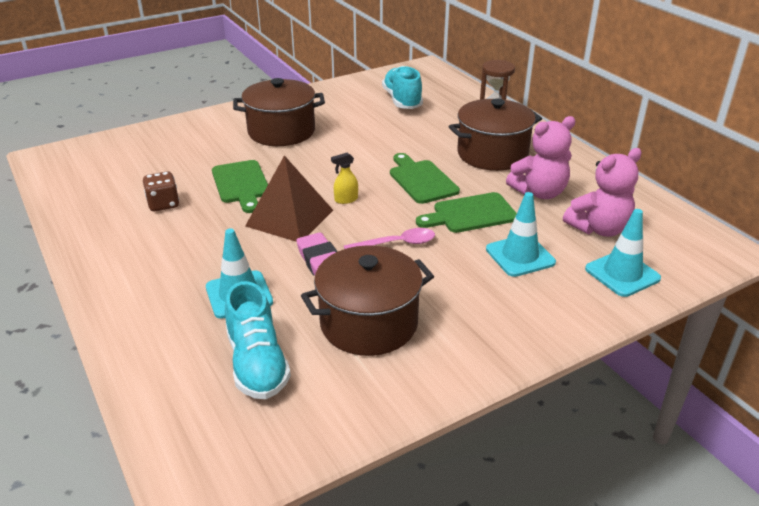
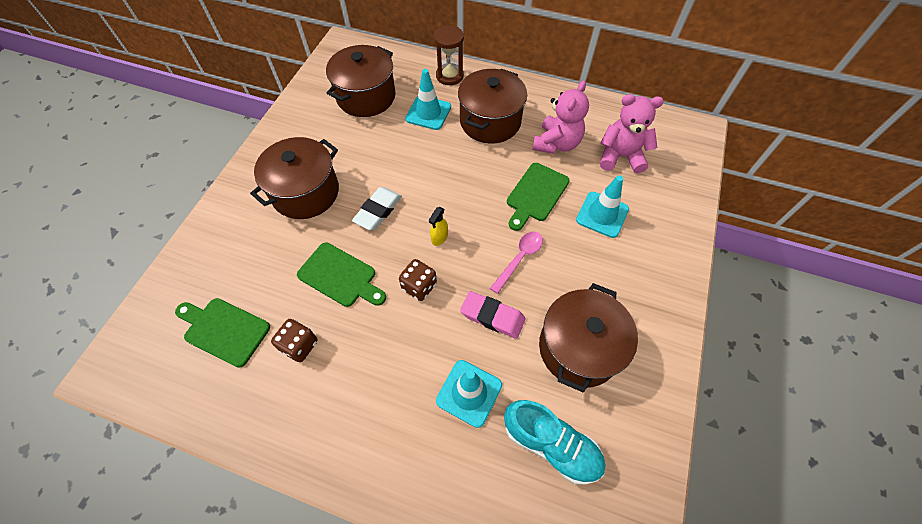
camera: 40 degrees left, 25 degrees up
brown pyramid [245,155,333,242] -> brown dice [399,259,437,301]
turquoise shoe [382,66,423,109] -> brown pot [326,45,395,117]
green cutting board [390,153,460,204] -> green cutting board moved to [175,298,270,368]
pink teddy bear [563,148,642,237] -> pink teddy bear turned 105 degrees counterclockwise [600,94,664,173]
turquoise traffic cone [585,209,661,297] -> turquoise traffic cone moved to [405,69,451,130]
none -> white eraser [352,187,402,230]

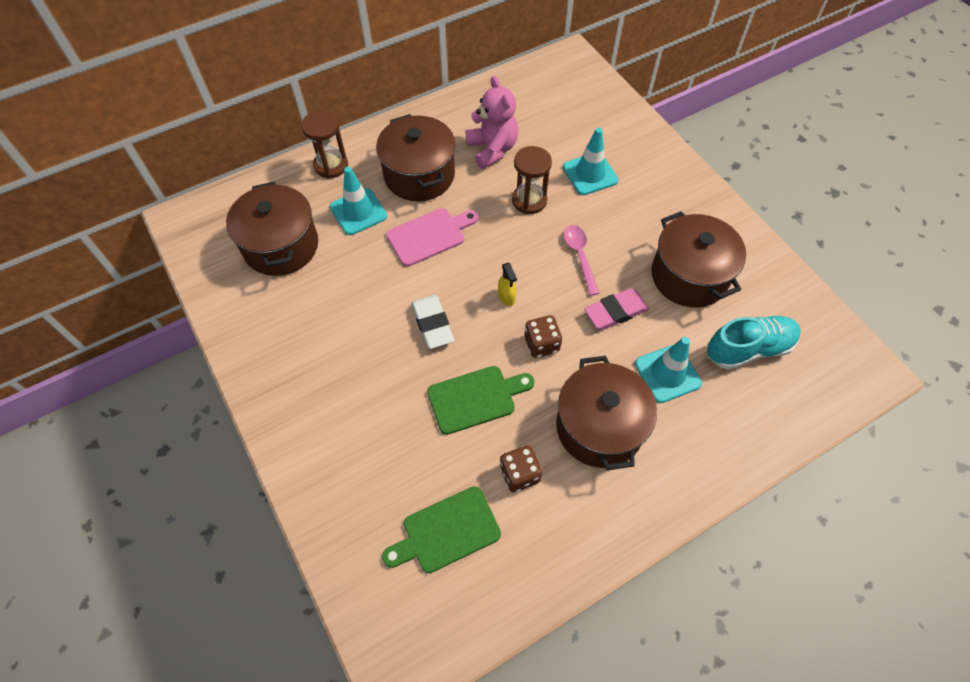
camera: 50 degrees left, 0 degrees up
brown pot [250,137,339,219] -> brown pot moved to [556,356,657,470]
green cutting board [507,163,570,231] -> brown hourglass [512,146,552,214]
pink teddy bear [600,94,664,173] -> none
none -> pink cutting board [386,208,479,267]

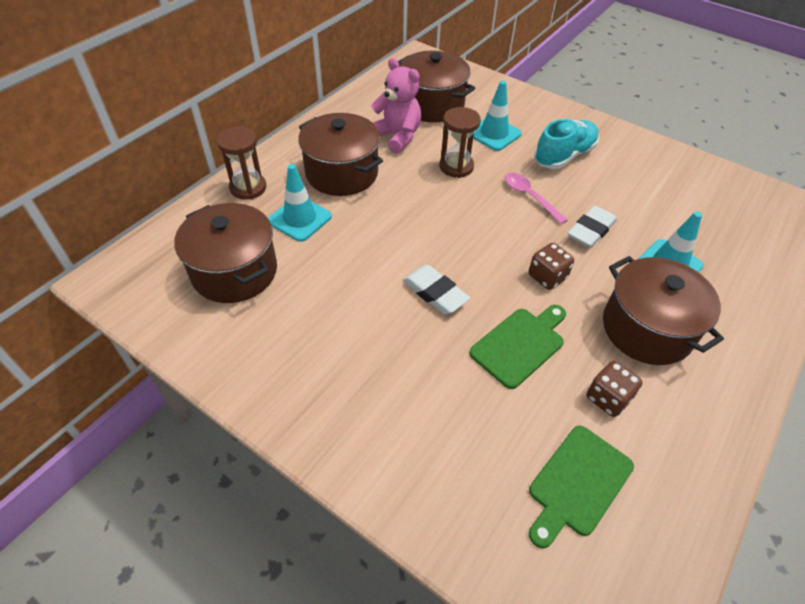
camera: 25 degrees left, 10 degrees down
pink cutting board [386,208,479,267] -> none
yellow spray bottle [498,263,517,306] -> none
pink eraser [584,288,649,330] -> white eraser [568,206,617,248]
brown pot [651,211,746,308] -> brown pot moved to [398,50,475,122]
turquoise shoe [707,316,801,369] -> turquoise shoe moved to [534,119,599,169]

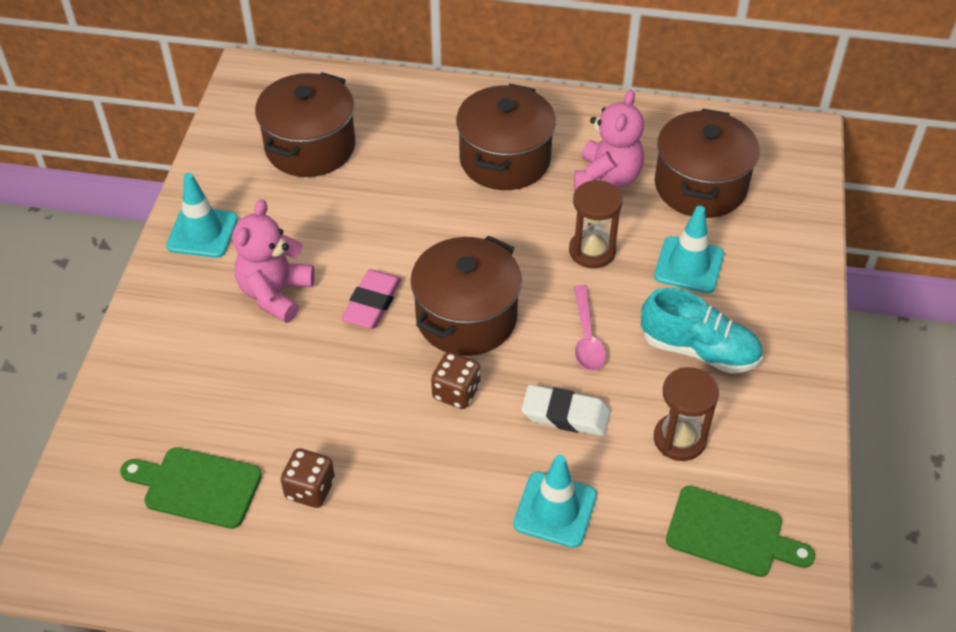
camera: 65 degrees right, 0 degrees up
brown hourglass [217,126,266,200] -> brown hourglass moved to [654,367,719,461]
turquoise traffic cone [268,164,332,242] -> turquoise traffic cone moved to [166,173,238,258]
white eraser [403,265,470,314] -> pink eraser [341,269,402,329]
green cutting board [469,305,566,389] -> green cutting board moved to [666,486,815,577]
pink spoon [505,173,568,224] -> pink spoon turned 150 degrees clockwise [574,285,606,371]
brown pot [603,256,724,365] -> brown pot moved to [410,235,522,356]
none -> pink teddy bear [233,199,315,323]

